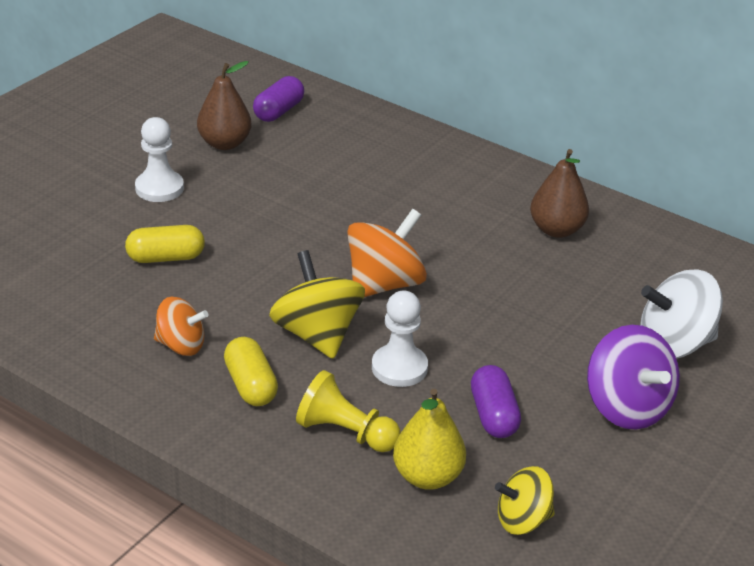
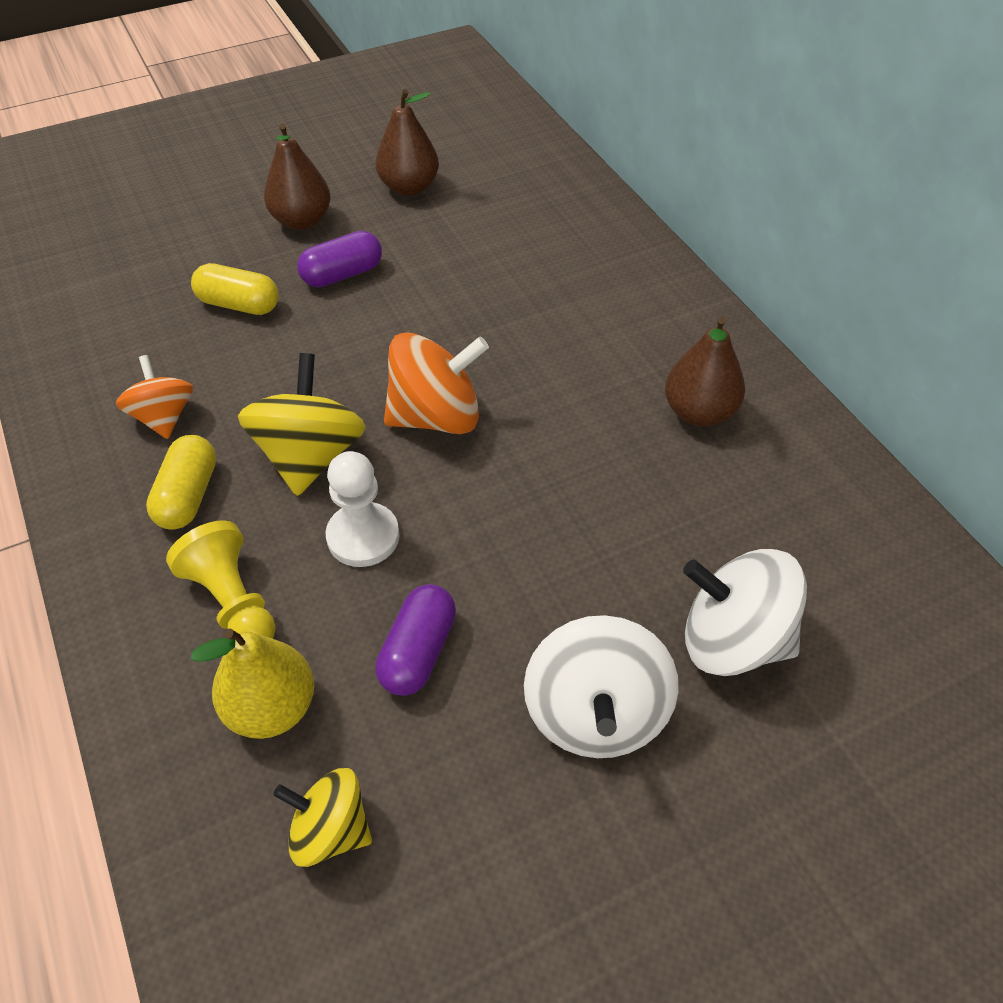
camera: 30 degrees right, 15 degrees up
white pawn [135,117,184,202] -> brown pear [264,124,330,230]
orange spinning top [154,297,209,356] -> orange spinning top turned 150 degrees counterclockwise [116,355,193,439]
purple capsule [253,76,304,122] -> purple capsule moved to [297,231,382,287]
purple spinning top [587,325,680,429] -> white spinning top [524,615,679,758]

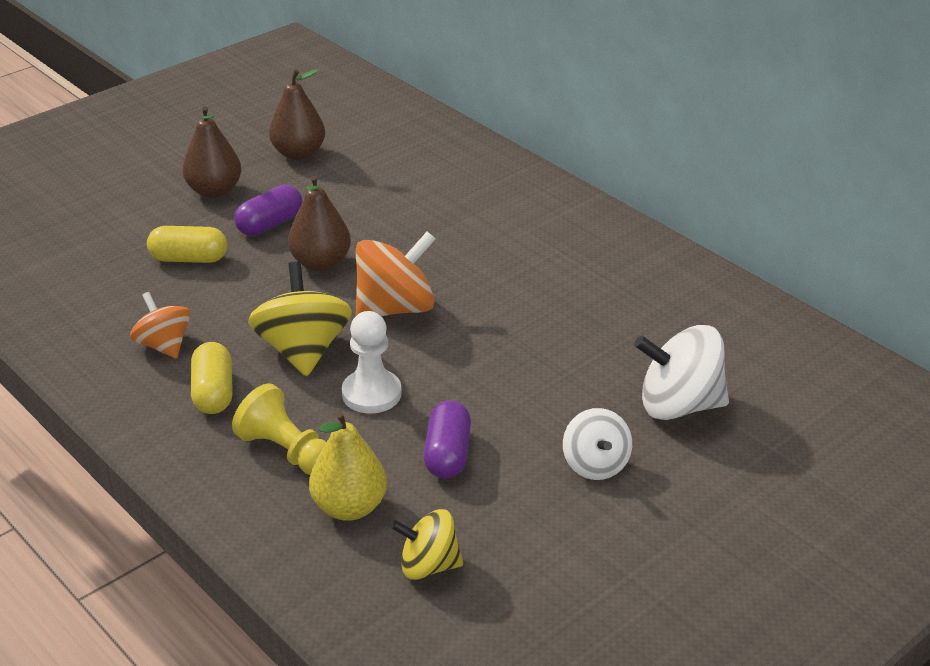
camera: 15 degrees left, 15 degrees down
white spinning top [524,615,679,758] -> white spinning top [563,408,632,480], size x0.63
brown pear [665,317,745,427] -> brown pear moved to [288,176,351,271]

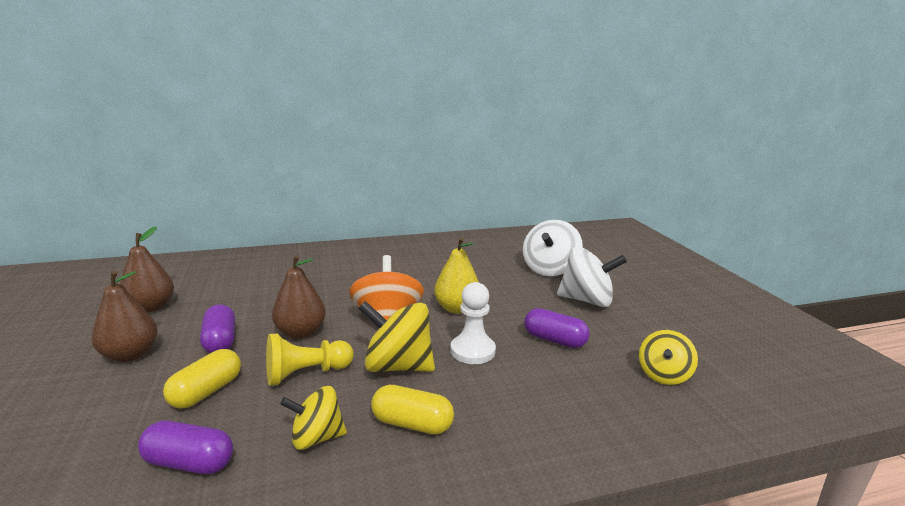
camera: 65 degrees left, 15 degrees down
orange spinning top [130,292,191,359] -> yellow spinning top [280,386,347,450]
yellow pawn [232,383,326,475] -> yellow pawn moved to [266,334,354,386]
yellow pear [309,412,387,521] -> yellow pear moved to [434,238,479,314]
white spinning top [563,408,632,480] -> white spinning top [557,246,627,307], size x1.58
none -> purple capsule [138,420,233,474]

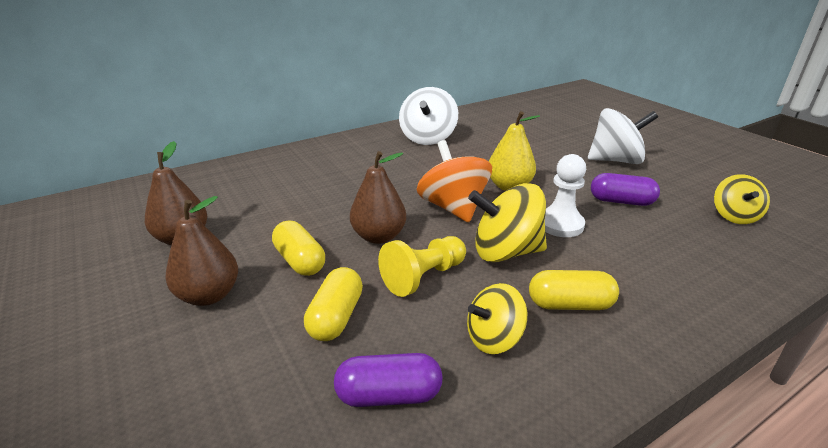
camera: 15 degrees left, 10 degrees up
purple capsule [200,305,235,353] -> yellow capsule [272,221,325,276]
white spinning top [523,220,583,276] -> white spinning top moved to [399,87,458,145]

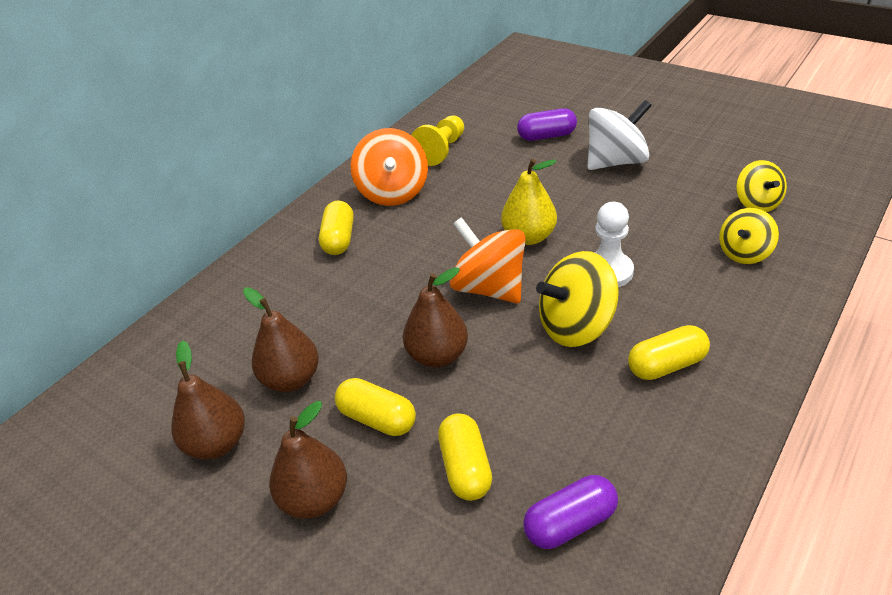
camera: 20 degrees left, 10 degrees up
yellow pawn [378,236,466,297] -> yellow pawn moved to [411,115,464,166]
white spinning top [399,87,458,145] -> orange spinning top [350,128,428,206]
yellow spinning top [467,283,527,354] -> yellow spinning top moved to [719,208,779,264]
purple capsule [591,173,660,206] -> purple capsule moved to [517,108,577,141]
none -> brown pear [243,287,319,392]
none -> yellow capsule [319,201,354,255]

